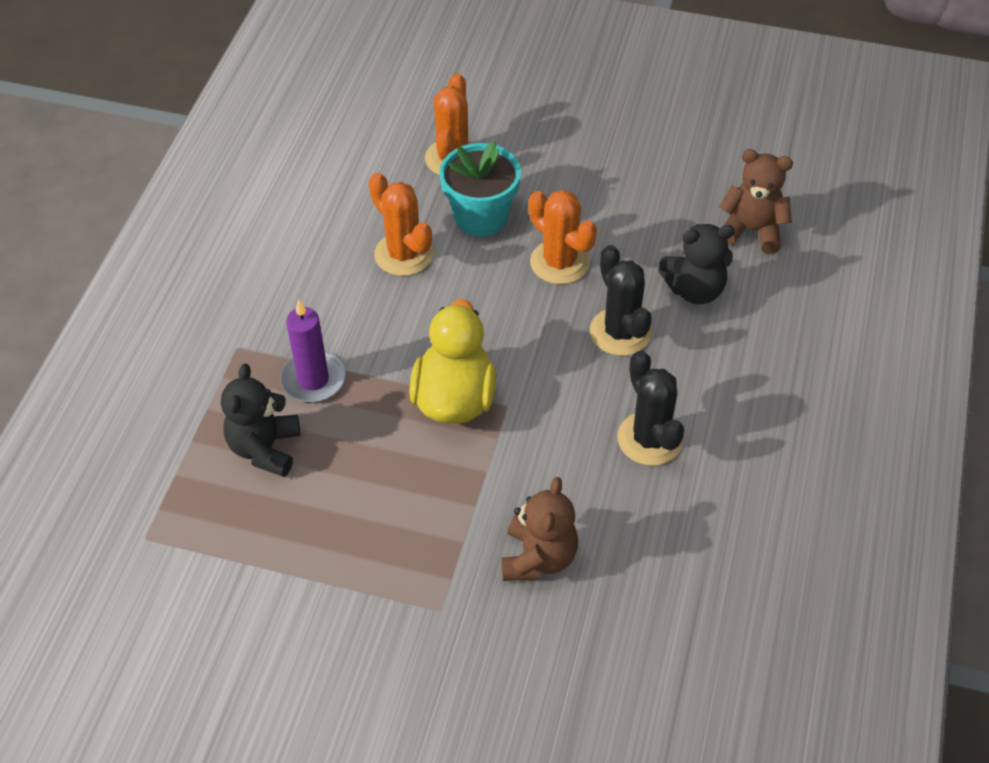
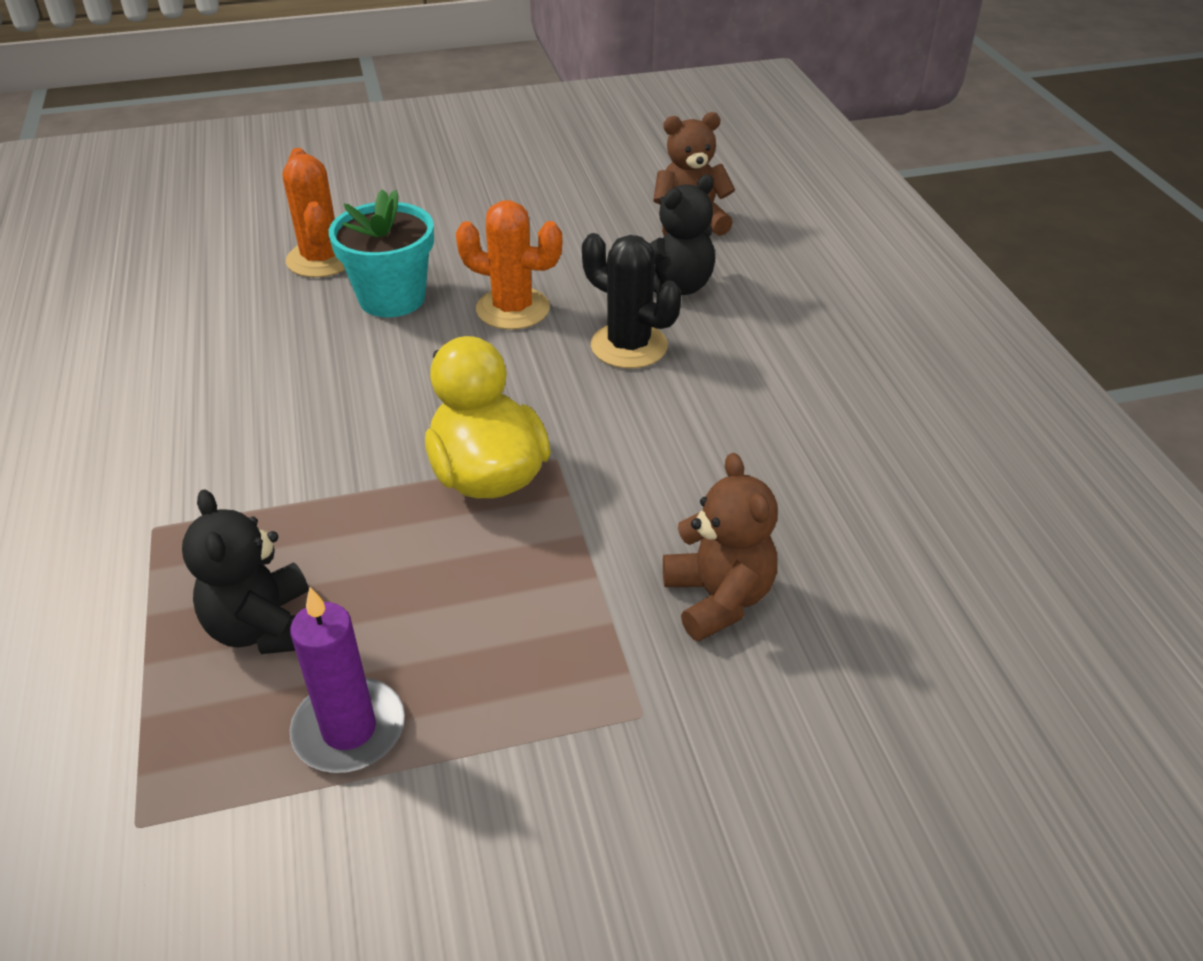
camera: 30 degrees left, 10 degrees down
purple candle [280,299,346,402] -> purple candle moved to [290,587,405,773]
orange cactus [369,173,434,276] -> none
black cactus [617,350,684,466] -> none

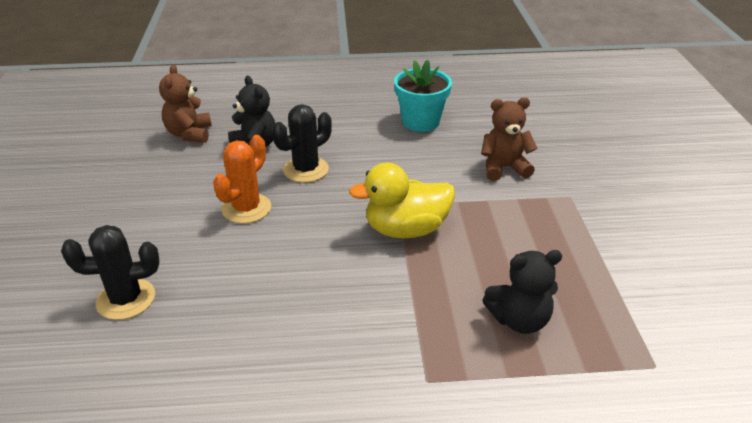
camera: 80 degrees left, 5 degrees down
orange cactus [283,148,345,278] -> black cactus [61,225,160,320]
purple candle [290,587,405,773] -> none
turquoise flower pot [329,189,434,317] -> turquoise flower pot moved to [394,60,452,132]

